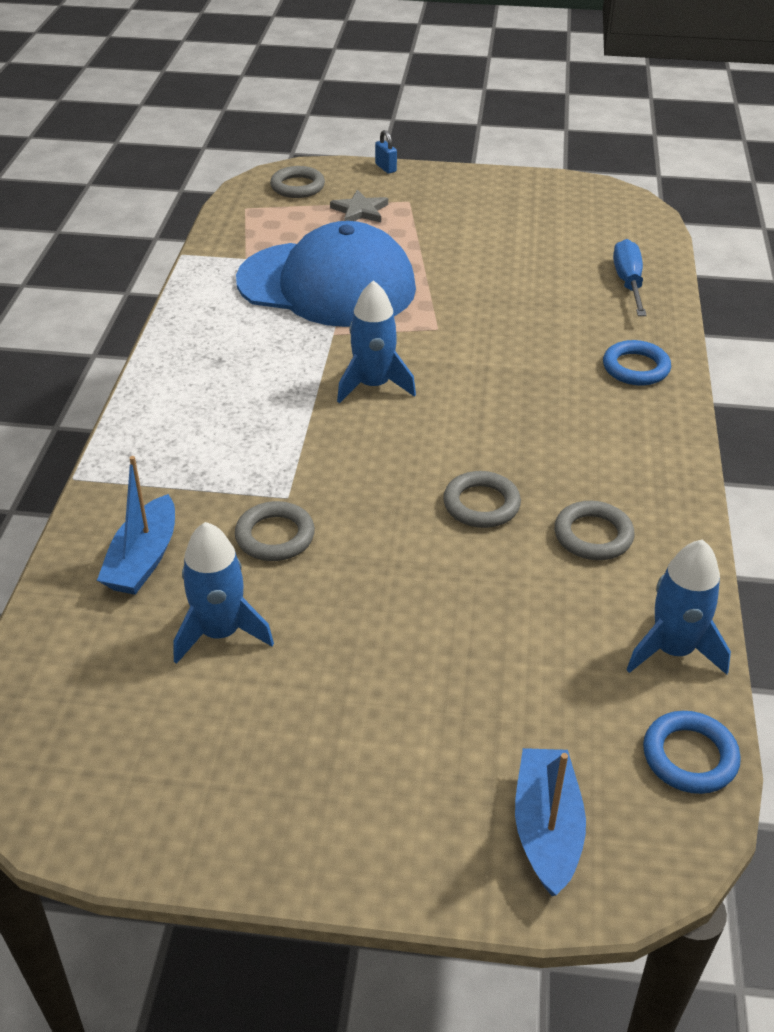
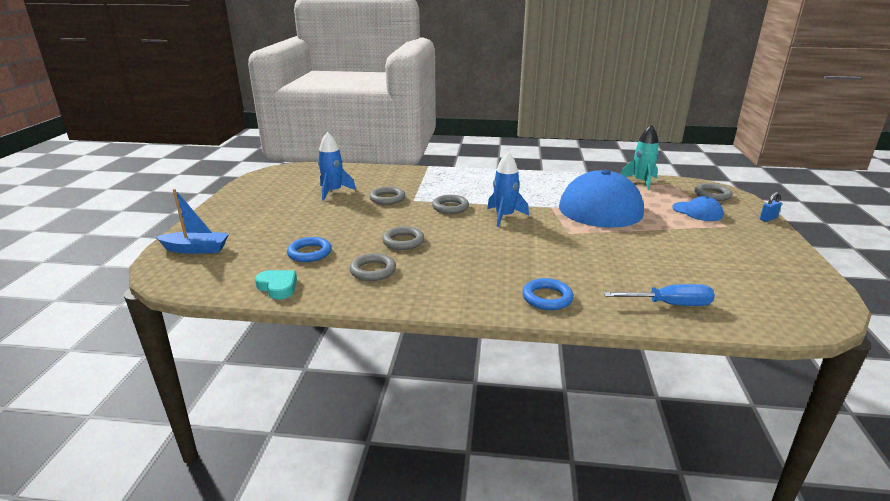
camera: 90 degrees right, 15 degrees down
blue boat [97,456,175,595] -> none
grey star [330,190,388,222] -> blue cap [672,196,723,221]
blue rocket [626,539,731,675] -> turquoise heart [255,270,297,300]
blue ring [643,711,741,794] -> blue ring moved to [287,237,332,262]
none -> grey ring [432,195,469,214]
none -> turquoise rocket [621,124,659,190]

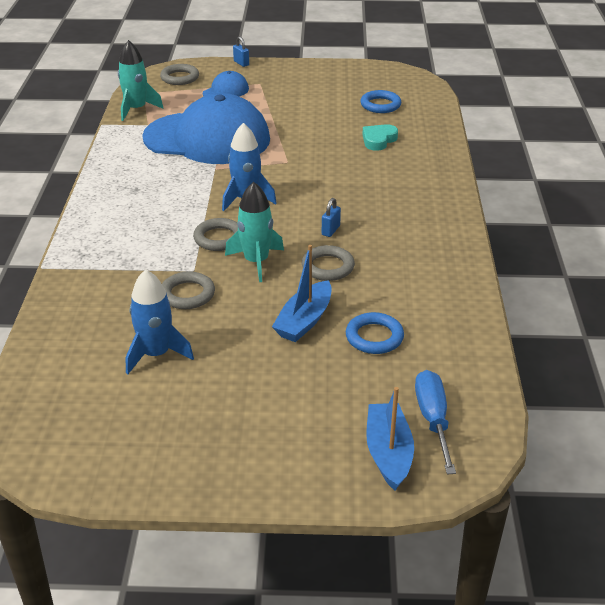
camera: 95 degrees left, 10 degrees up
turquoise heart [255,270,297,300] -> turquoise heart moved to [362,124,398,151]
grey ring [349,253,396,281] -> none
blue ring [522,278,573,310] -> blue ring moved to [361,90,401,113]
blue screwdriver [604,284,715,306] -> blue screwdriver moved to [415,370,456,474]
none -> turquoise rocket [225,182,284,282]
none -> blue boat [272,245,332,342]
none -> blue padlock [322,198,341,237]

